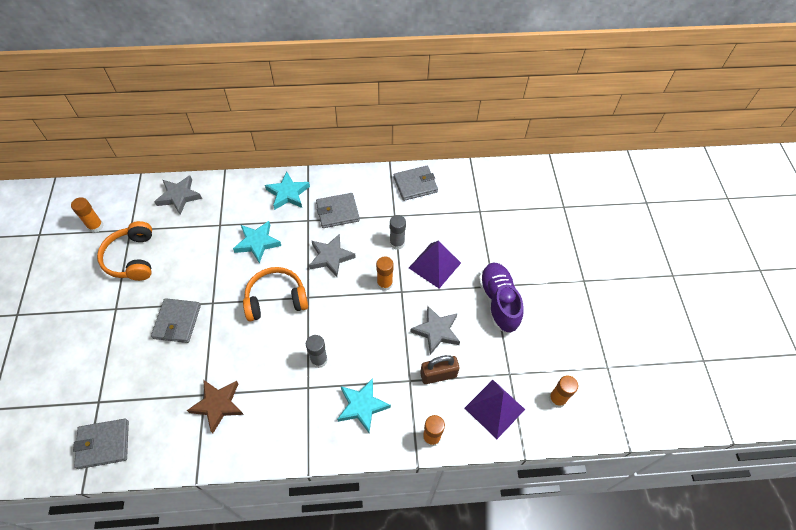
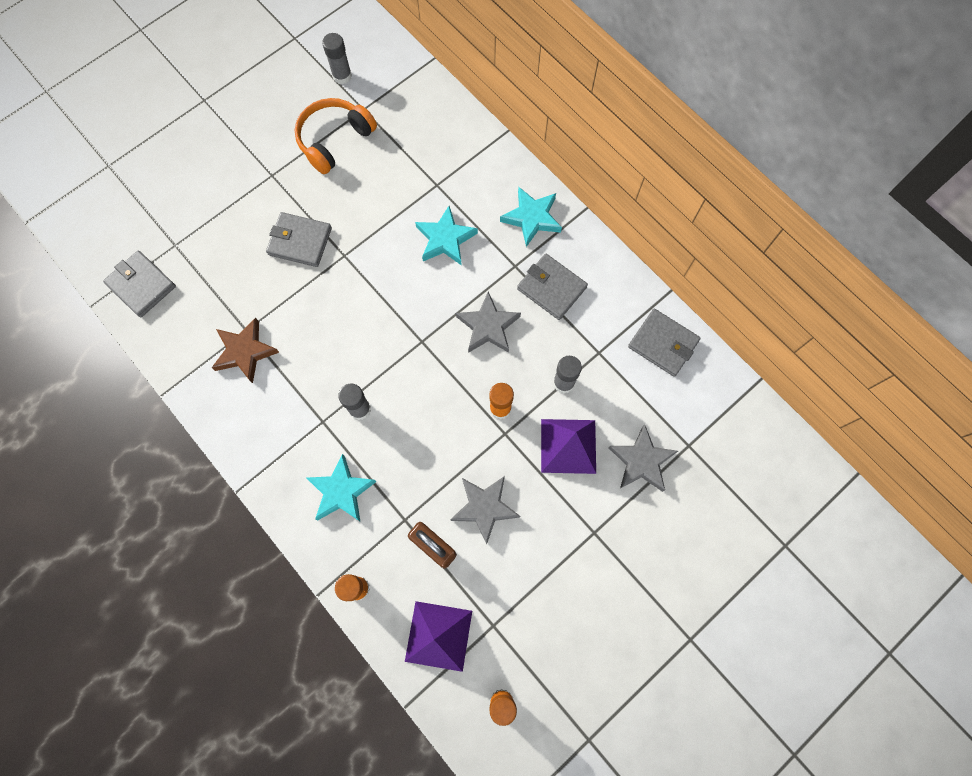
camera: 55 degrees right, 15 degrees up
orange glue stick [71,197,104,233] -> grey glue stick [322,33,352,84]
grey wallet [151,298,201,343] -> grey wallet turned 45 degrees clockwise [266,212,332,267]
grey star [154,176,202,215] -> grey star moved to [609,424,678,492]
orange headphones [243,267,308,321] -> none
purple shoe [479,263,524,333] -> none

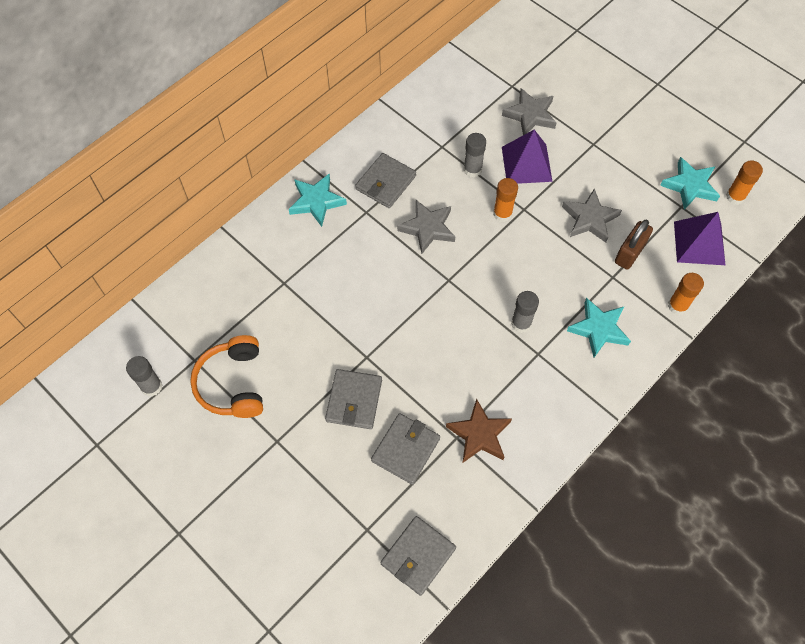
camera: 95 degrees left, 10 degrees down
orange headphones [295,98,377,174] -> orange headphones turned 45 degrees clockwise [190,335,263,418]
turquoise star [415,206,478,266] -> turquoise star moved to [660,157,720,210]
grey wallet [628,309,700,377] -> grey wallet moved to [371,413,440,485]

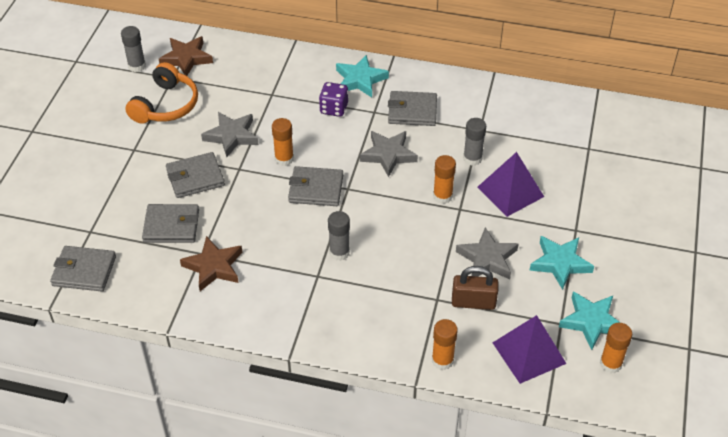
camera: 60 degrees right, 15 degrees down
orange headphones [190,335,263,418] -> orange headphones turned 150 degrees clockwise [125,62,198,124]
grey star [502,88,556,135] -> grey star moved to [201,112,258,157]
turquoise star [567,298,631,357] -> turquoise star moved to [529,236,594,290]
none -> brown star [159,36,213,76]
none -> orange glue stick [272,118,294,166]
none -> grey wallet [288,166,343,206]
none -> purple dice [319,82,348,117]

